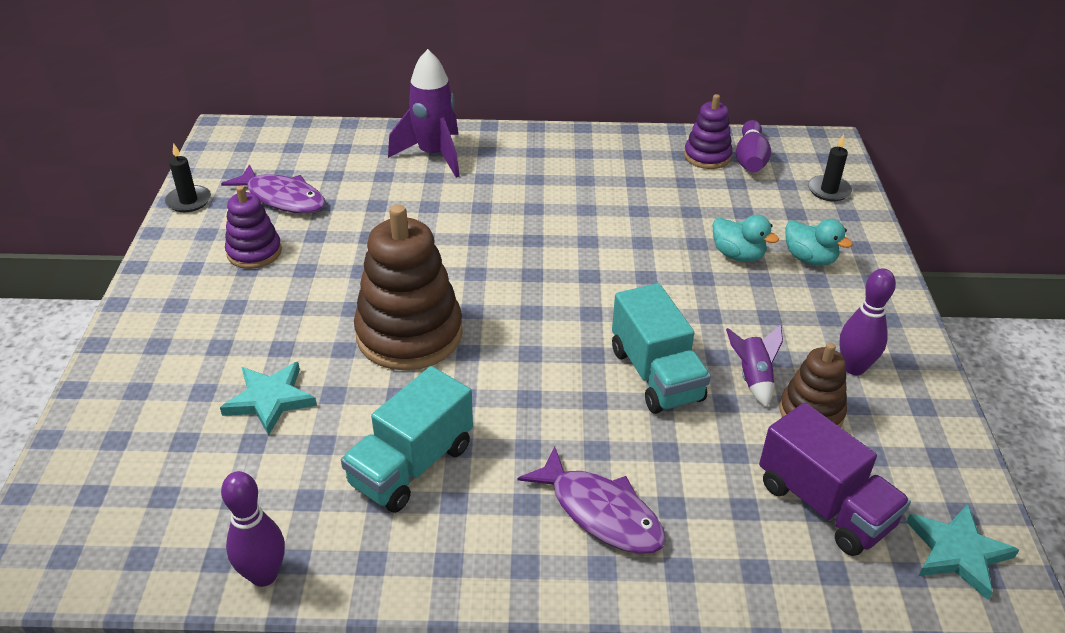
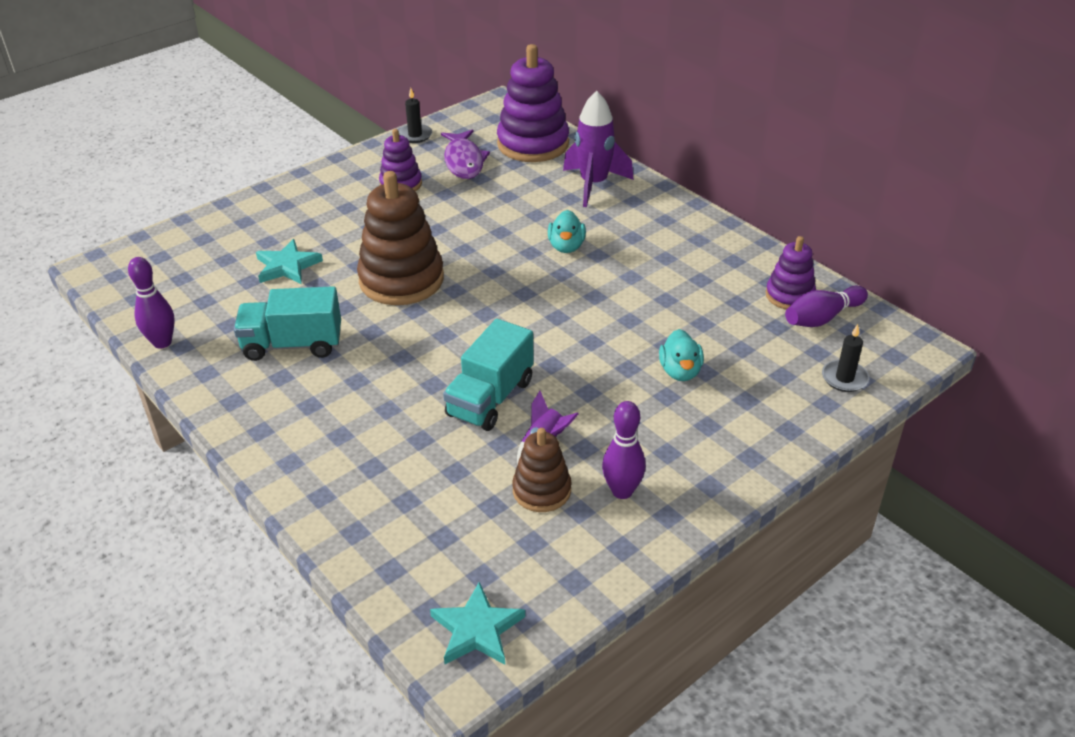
camera: 50 degrees right, 0 degrees up
purple fish [518,446,666,554] -> none
purple truck [759,403,911,556] -> none
turquoise duck [785,219,853,266] -> turquoise duck moved to [548,210,586,253]
none -> purple stacking toy [497,44,569,162]

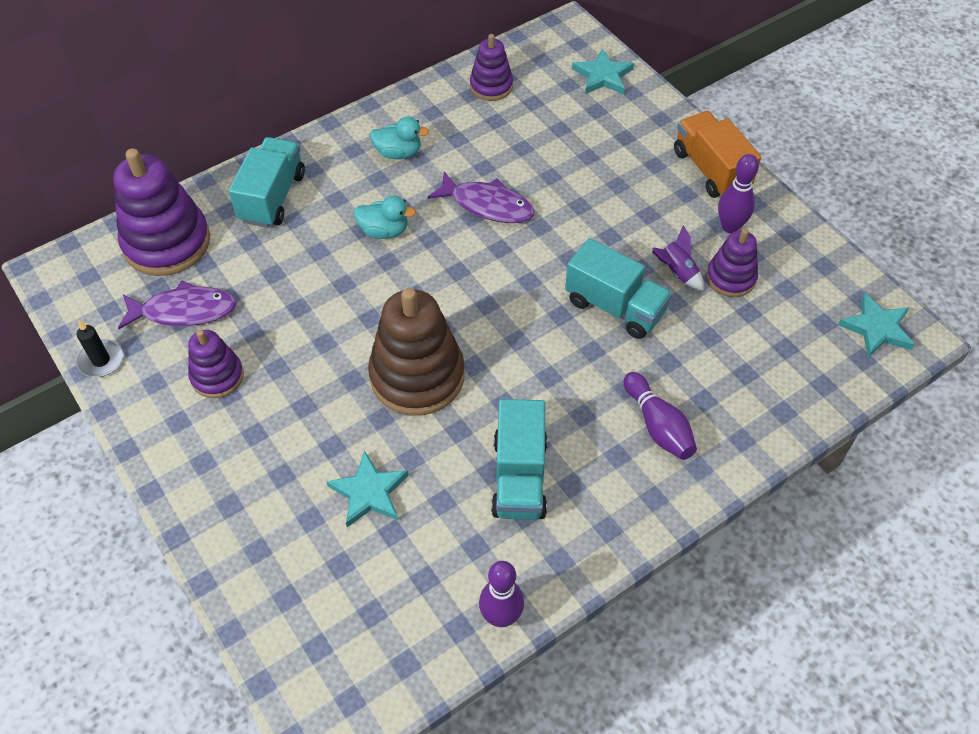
camera: 85 degrees left, 15 degrees up
brown stacking toy [512,428,571,512] -> purple stacking toy [706,229,758,297]
purple rocket [563,91,634,207] -> turquoise truck [228,137,305,228]
turquoise duck [659,329,704,381] -> turquoise duck moved to [370,117,429,159]
purple bowling pin [785,285,868,327] -> purple bowling pin moved to [624,372,697,460]
black candle [822,324,869,392] -> turquoise star [572,48,634,94]
none -> purple fish [427,172,535,223]
none -> orange truck [674,111,761,198]

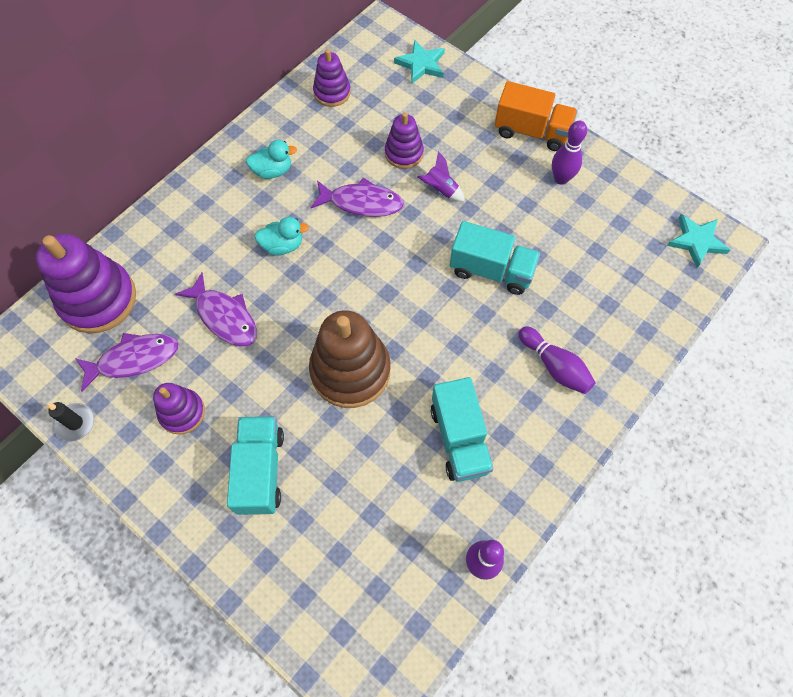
camera: 15 degrees left, 10 degrees up
turquoise truck [228,137,305,228] -> turquoise truck moved to [227,416,284,515]
turquoise star [326,450,408,527] -> none
purple rocket [652,225,704,291] -> purple rocket moved to [418,151,465,202]
orange truck [674,111,761,198] -> orange truck turned 150 degrees clockwise [495,81,578,151]
purple stacking toy [706,229,758,297] -> purple stacking toy moved to [385,112,424,169]
none -> purple fish [175,272,257,346]

